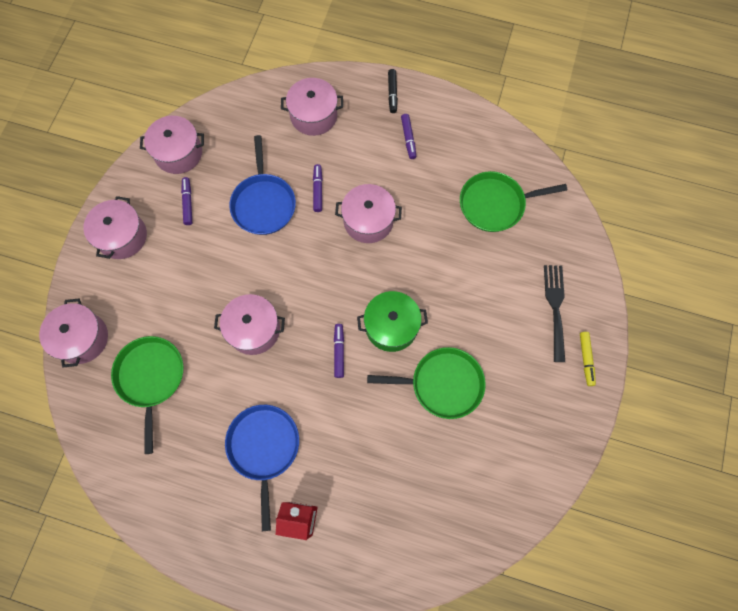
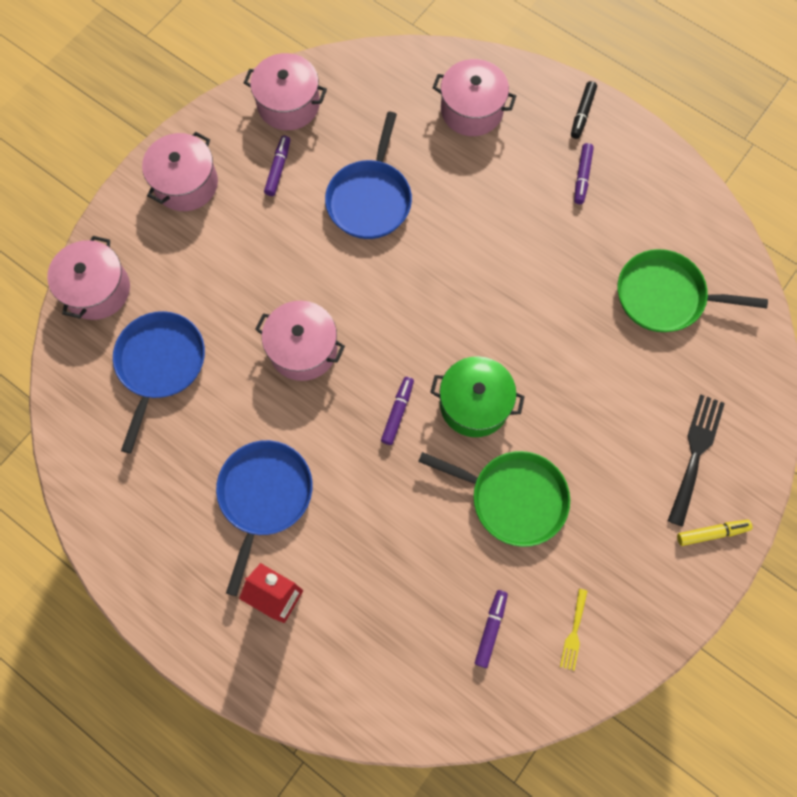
camera: 20 degrees right, 0 degrees up
green pan [111,336,184,454] -> blue pan [113,311,205,453]
purple marker [313,164,323,212] -> purple marker moved to [475,590,508,668]
pink pot [335,184,402,243] -> none
yellow marker [580,332,596,386] -> yellow marker turned 120 degrees counterclockwise [677,520,752,546]
none -> yellow fork [560,589,587,671]

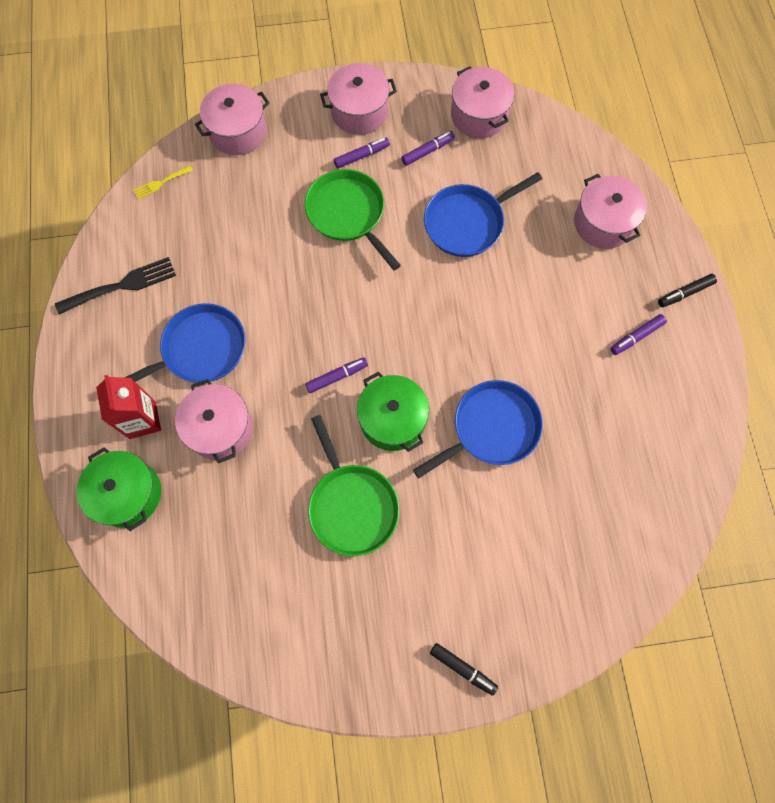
camera: 45 degrees right, 0 degrees up
blue pan [113,311,205,453] -> blue pan moved to [413,380,543,478]
pink pot [255,301,345,381] -> pink pot moved to [175,379,253,463]
purple marker [475,590,508,668] -> purple marker moved to [334,137,390,168]
yellow fork [560,589,587,671] -> yellow fork moved to [133,165,193,199]
green pan [618,249,768,332] -> green pan moved to [305,169,401,270]
black fork [668,395,725,527] -> black fork moved to [55,257,176,314]
yellow marker [677,520,752,546] -> black marker [430,643,498,696]
none -> green pot [77,447,161,531]

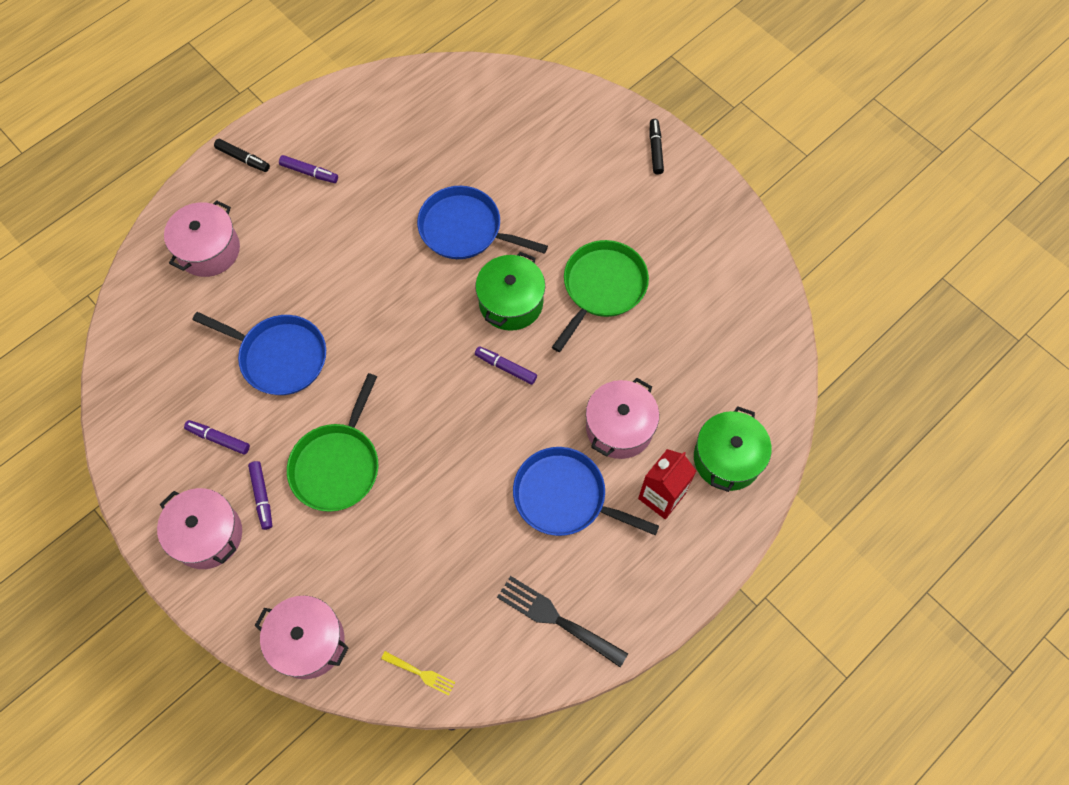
camera: 125 degrees left, 5 degrees down
purple marker [334,137,390,168] -> purple marker turned 135 degrees counterclockwise [248,461,272,530]
pink pot [451,66,514,138] -> none

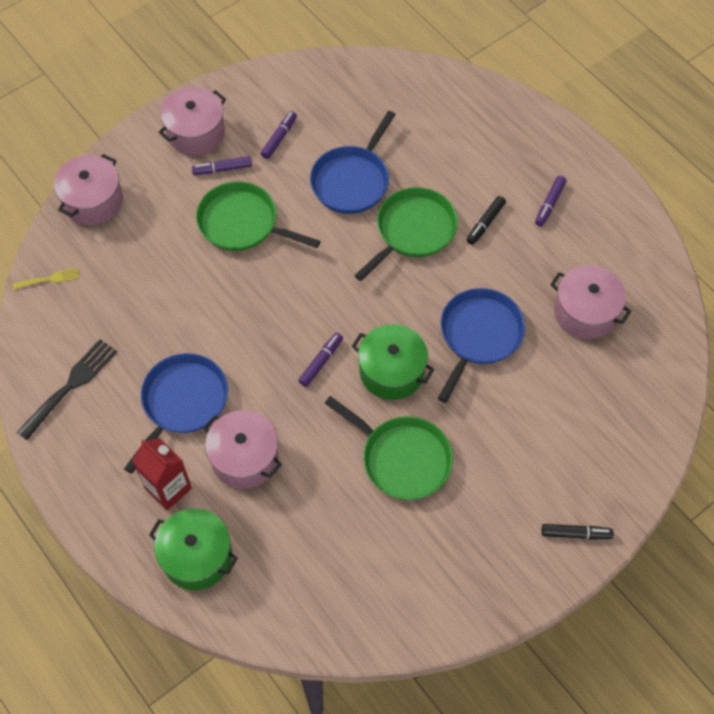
camera: 95 degrees right, 5 degrees down
pink pot [164,200,240,277] -> pink pot moved to [550,265,631,339]
black marker [214,139,270,172] -> black marker moved to [467,196,506,245]
yellow fork [381,651,455,695] -> yellow fork turned 135 degrees counterclockwise [12,268,79,290]
none -> green pan [354,187,458,281]

